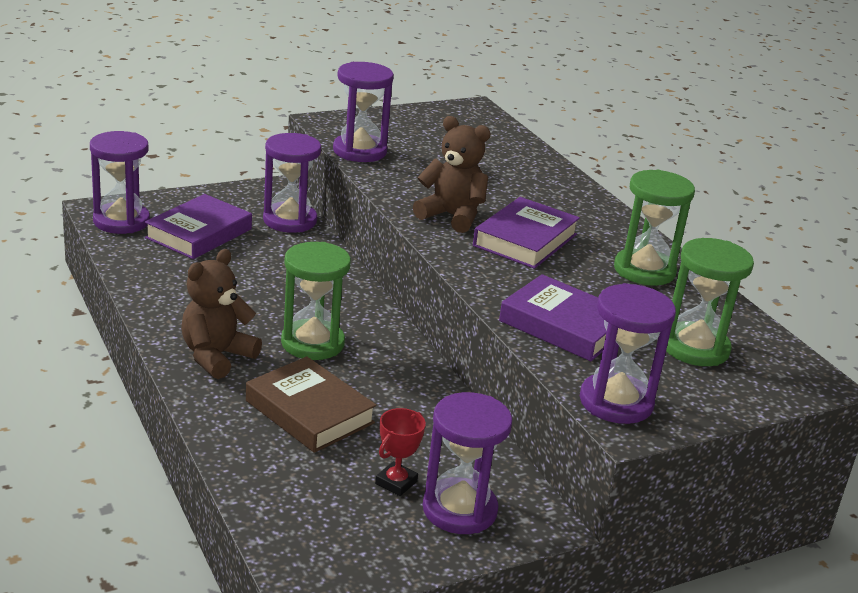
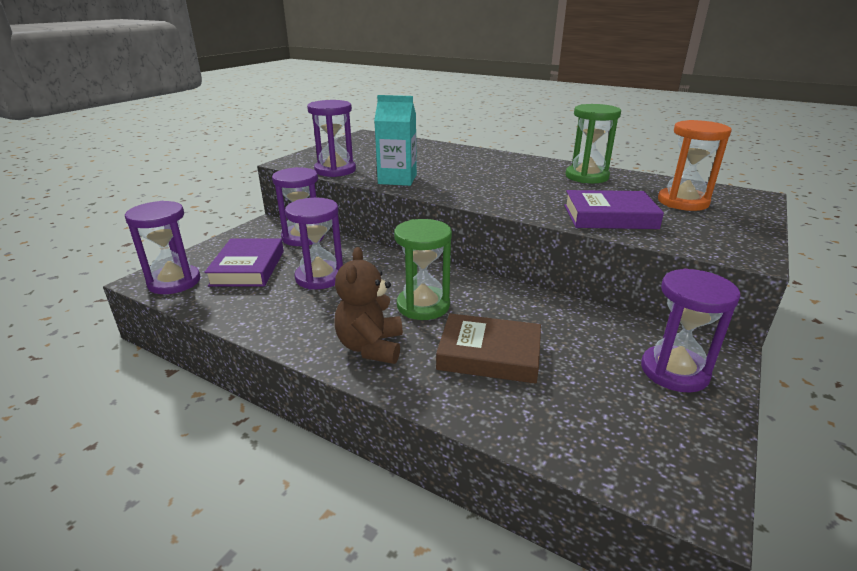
camera: 30 degrees left, 0 degrees up
red trophy [375,408,426,496] -> none
brown teddy bear [413,116,491,233] -> none
purple book [473,197,580,269] -> none
purple hourglass [580,283,676,424] -> purple hourglass moved to [285,198,343,289]
green hourglass [666,238,754,366] -> orange hourglass [658,120,732,211]
none -> turquoise carton [374,95,417,186]

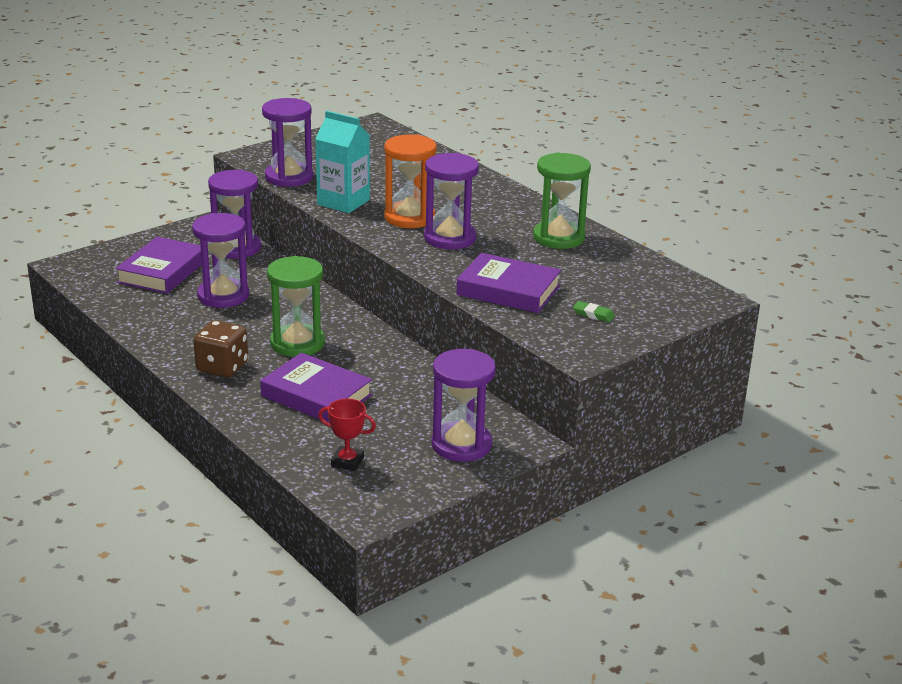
camera: 20 degrees right, 0 degrees up
purple hourglass [125,201,200,294] -> purple hourglass moved to [424,153,479,249]
brown teddy bear [334,247,403,364] -> brown dice [193,320,248,377]
brown book [436,313,541,384] -> purple book [260,353,372,423]
orange hourglass [658,120,732,211] -> orange hourglass moved to [384,135,437,228]
none -> red trophy [318,399,376,471]
none -> green eraser [573,301,615,322]

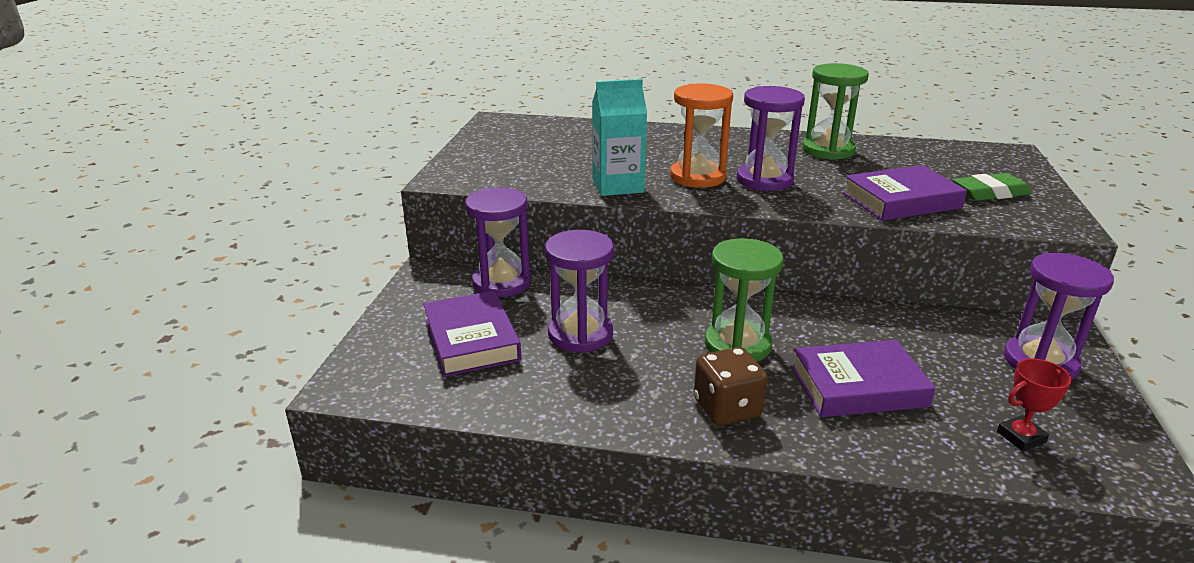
camera: 40 degrees left, 0 degrees up
purple hourglass [262,98,313,187] -> none
green eraser [573,301,615,322] -> green eraser [952,173,1032,201], size x1.85

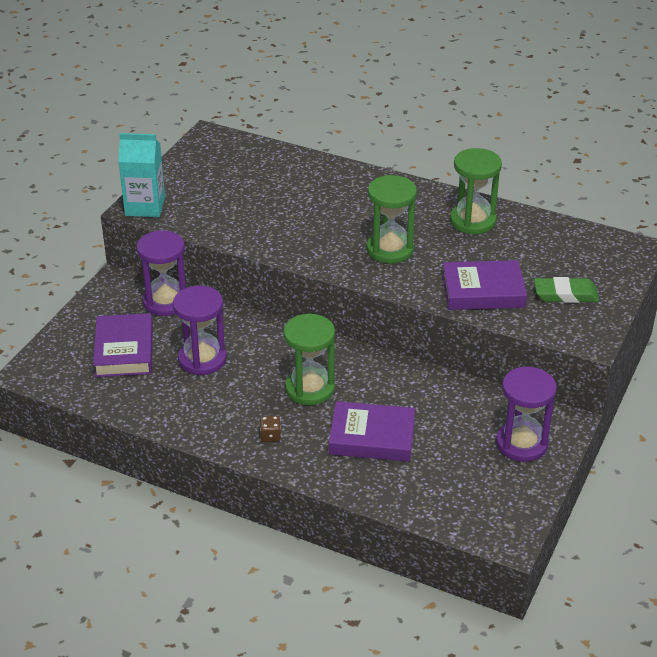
camera: 15 degrees right, 10 degrees up
turquoise carton [592,79,647,196] -> turquoise carton moved to [118,133,165,217]
orange hourglass [670,84,733,188] -> none
brown dice [694,347,768,426] -> brown dice [260,416,281,442], size x0.52
purple hourglass [737,86,805,191] -> green hourglass [367,175,417,264]
red trophy [997,359,1072,451] -> none

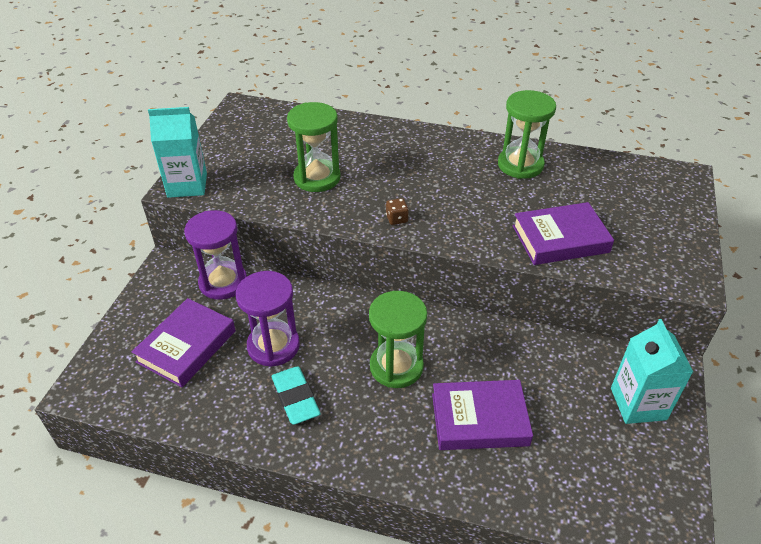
camera: 10 degrees left, 5 degrees up
purple book [93,313,153,377] -> purple book turned 45 degrees clockwise [132,298,236,387]
brown dice [260,416,281,442] -> brown dice moved to [386,198,409,225]
green hourglass [367,175,417,264] -> green hourglass moved to [287,102,340,192]
purple hourglass [496,366,557,462] -> turquoise carton [611,319,693,424]
green eraser [534,277,599,303] -> none
none -> turquoise eraser [271,366,321,425]

